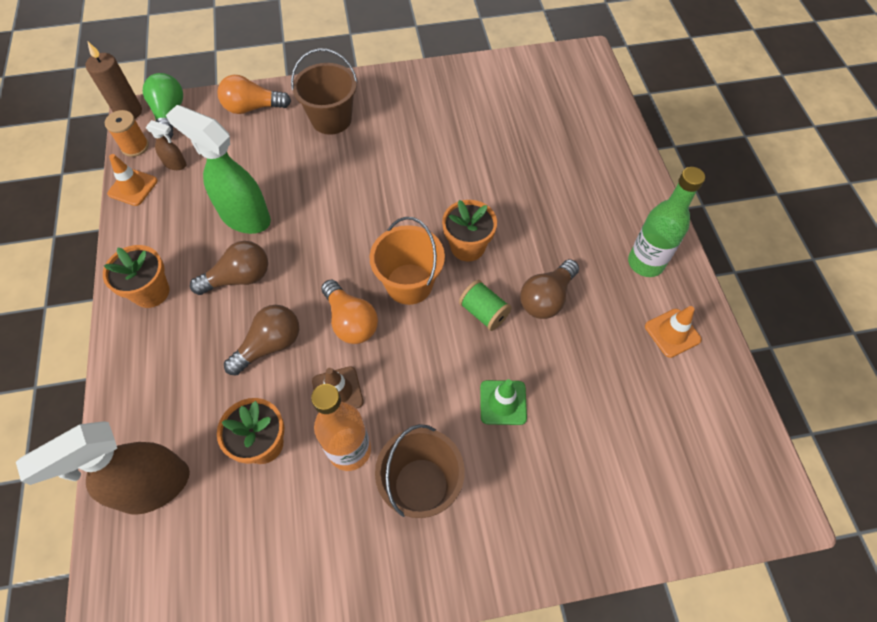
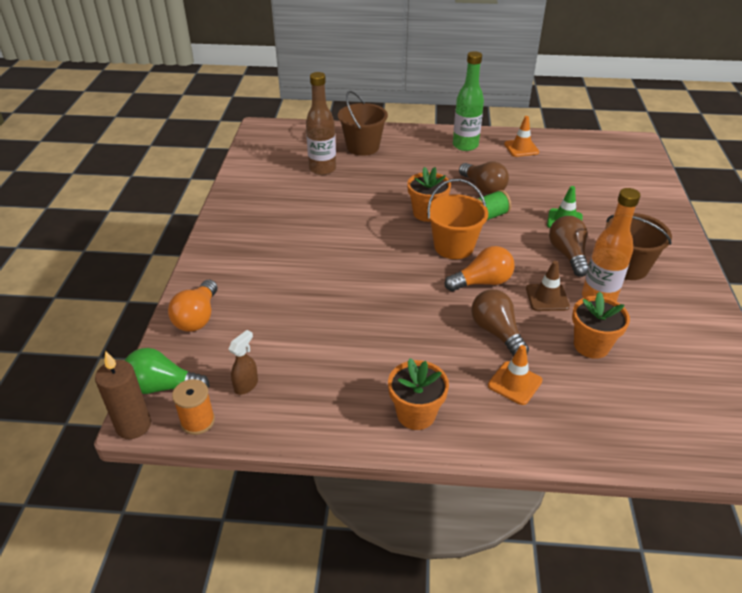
camera: 75 degrees left, 20 degrees down
brown spray bottle [16,421,190,515] -> none
orange traffic cone [107,154,158,206] -> orange traffic cone moved to [488,345,542,405]
green spray bottle [166,105,271,234] -> none
brown light bulb [190,241,268,295] -> brown light bulb moved to [549,216,588,277]
brown bucket [291,48,357,135] -> brown bucket moved to [338,91,388,156]
none -> brown bottle [306,72,336,175]

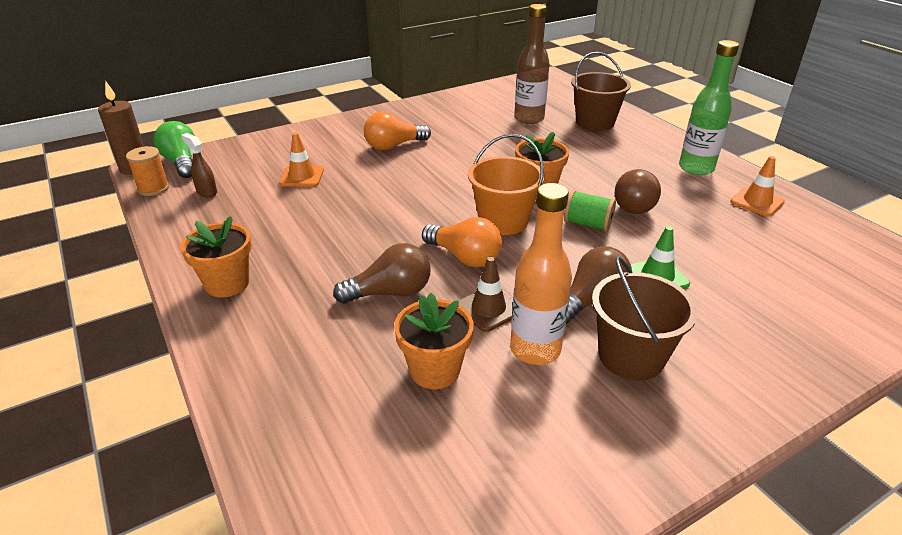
camera: 55 degrees right, 5 degrees down
orange light bulb [168,280,218,332] -> orange light bulb moved to [364,112,431,150]
brown spray bottle [228,330,258,395] -> brown spray bottle turned 135 degrees counterclockwise [181,133,217,198]
brown light bulb [471,289,529,357] -> brown light bulb turned 45 degrees clockwise [333,243,431,304]
orange traffic cone [488,345,542,405] -> orange traffic cone moved to [279,133,324,187]

